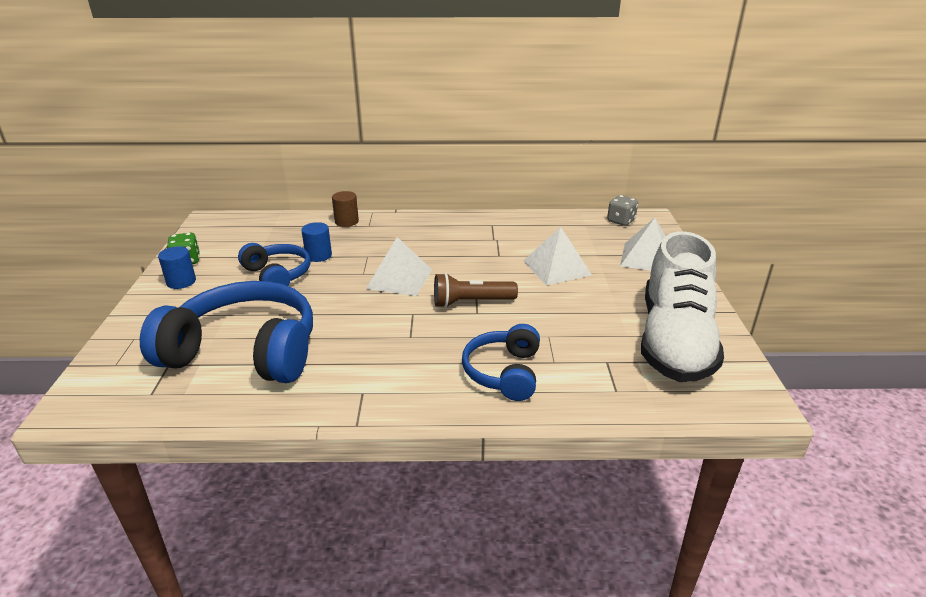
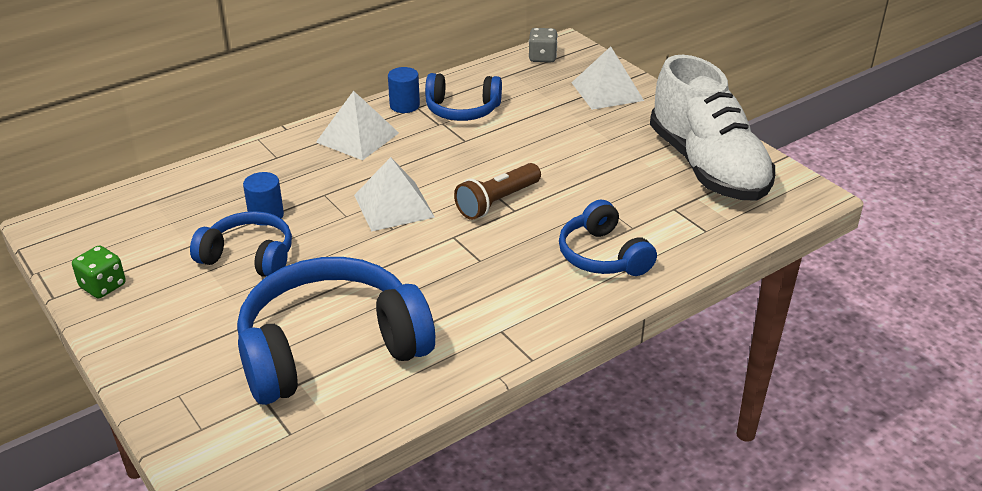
camera: 35 degrees left, 5 degrees up
blue cylinder [158,246,196,289] -> blue cylinder moved to [388,67,420,113]
brown cylinder [332,191,359,227] -> none
white pyramid [523,227,592,285] -> white pyramid moved to [316,91,399,160]
none -> blue headphones [425,73,502,121]

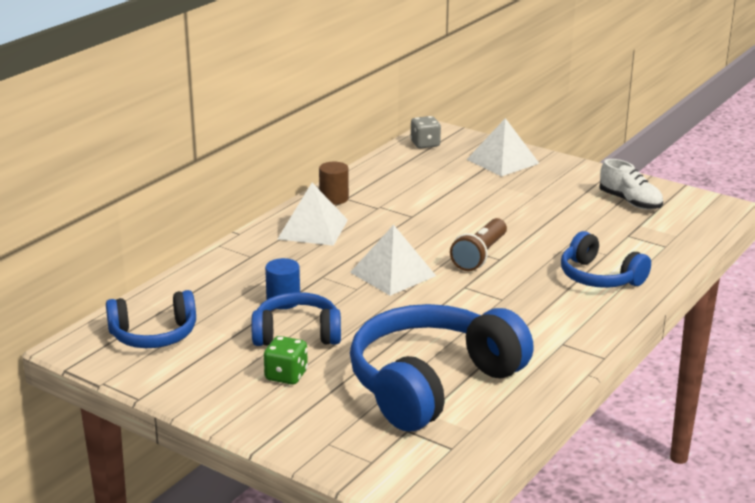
camera: 20 degrees left, 10 degrees down
green dice [72,245,126,298] -> green dice moved to [264,336,308,385]
blue cylinder [388,67,420,113] -> brown cylinder [319,162,349,205]
blue headphones [425,73,502,121] -> blue headphones moved to [106,290,196,348]
white shoe [650,55,775,201] -> white shoe [599,159,663,210], size x0.47

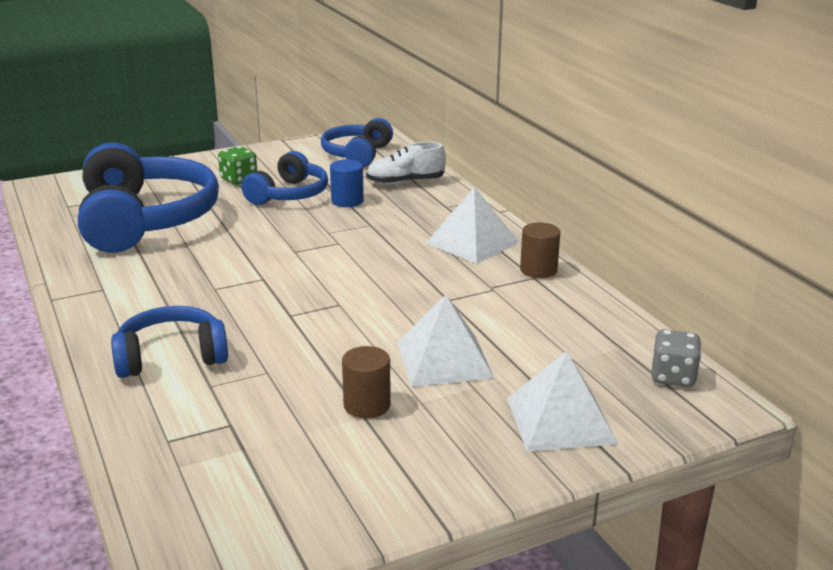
camera: 120 degrees right, 0 degrees up
white pyramid [350,225,436,296] -> white pyramid moved to [397,295,494,387]
brown flashlight [450,218,507,271] -> none
white shoe [599,159,663,210] -> white shoe moved to [366,142,446,185]
none -> brown cylinder [342,346,391,418]

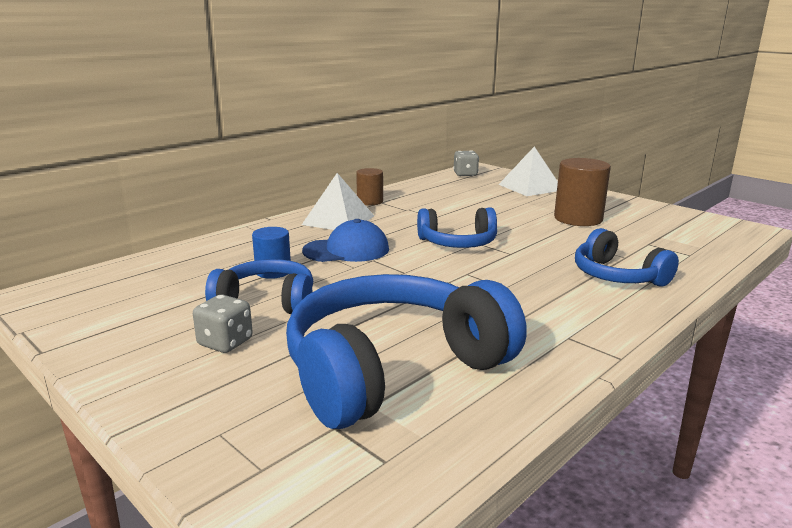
camera: 110 degrees left, 5 degrees down
green dice [218,146,257,185] -> grey dice [193,295,253,353]
blue headphones [321,118,393,167] -> blue headphones moved to [417,207,497,248]
brown cylinder [342,346,391,418] -> brown cylinder [554,158,611,226], size x1.68
white shoe [366,142,446,185] -> none
white pyramid [397,295,494,387] -> none
none -> blue cap [302,219,389,262]

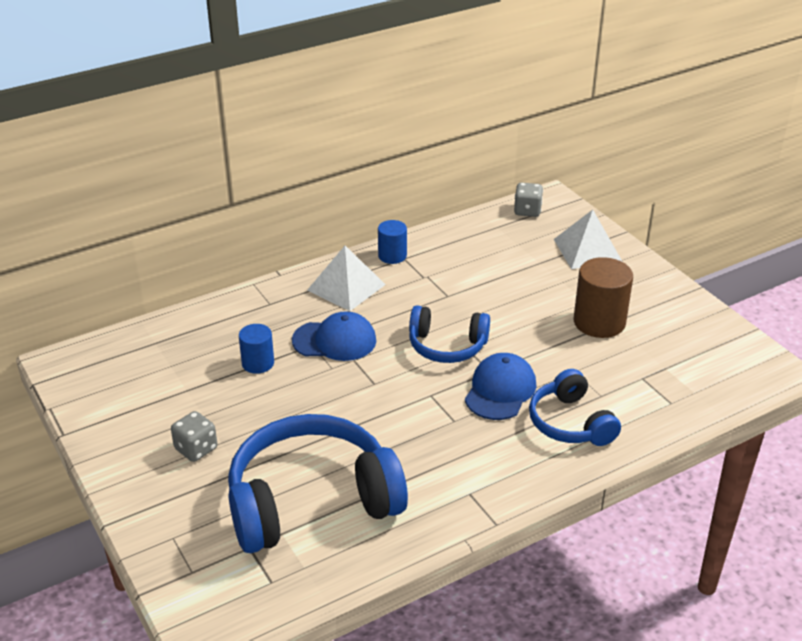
camera: 15 degrees right, 15 degrees up
blue headphones [205,259,313,314] -> none
brown cylinder [356,168,383,206] -> blue cylinder [378,220,407,264]
none -> blue cap [465,353,536,420]

